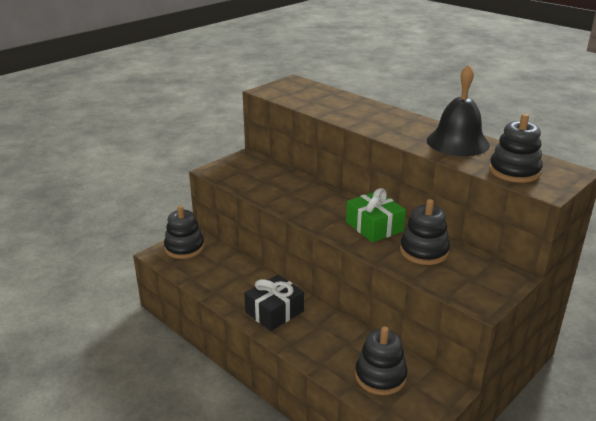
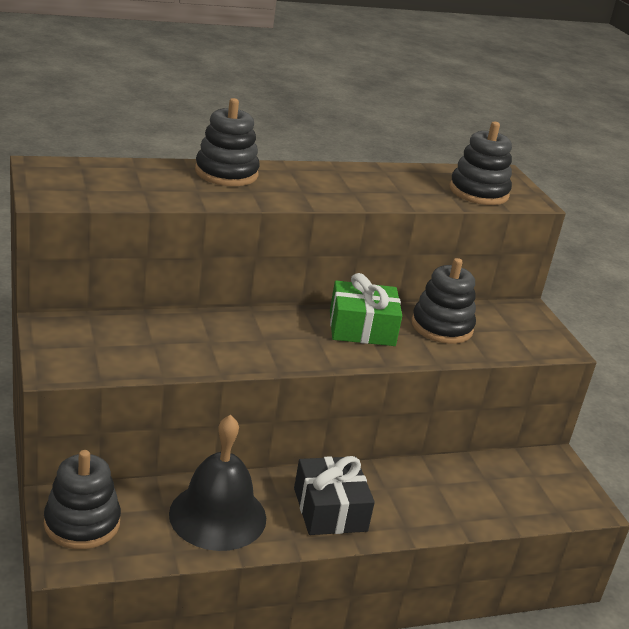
camera: 65 degrees left, 0 degrees up
black stacking toy [355,327,407,395] -> black stacking toy moved to [195,98,260,186]
black bell [427,65,490,156] -> black bell moved to [169,415,266,551]

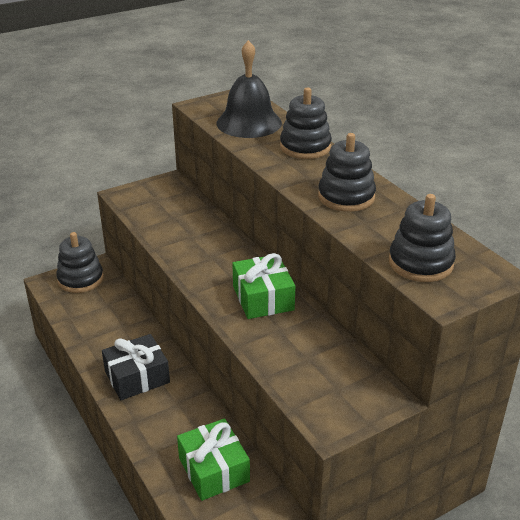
camera: 80 degrees right, 5 degrees up
black bell [169,415,266,551] -> black bell moved to [216,40,282,138]
black stacking toy [411,258,476,344] -> black stacking toy moved to [318,133,376,212]
none -> green gift [177,418,250,501]

